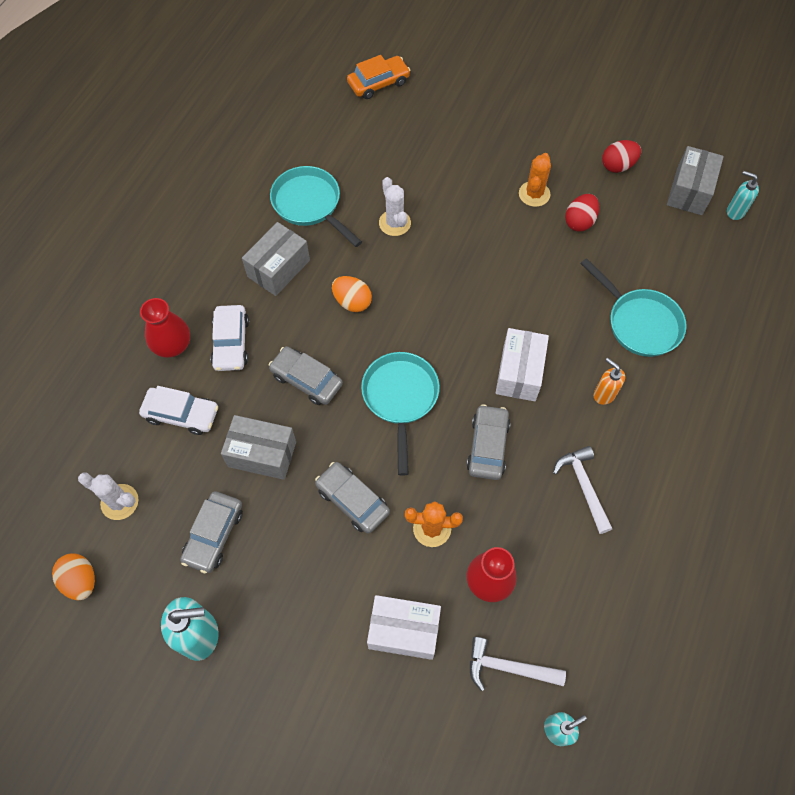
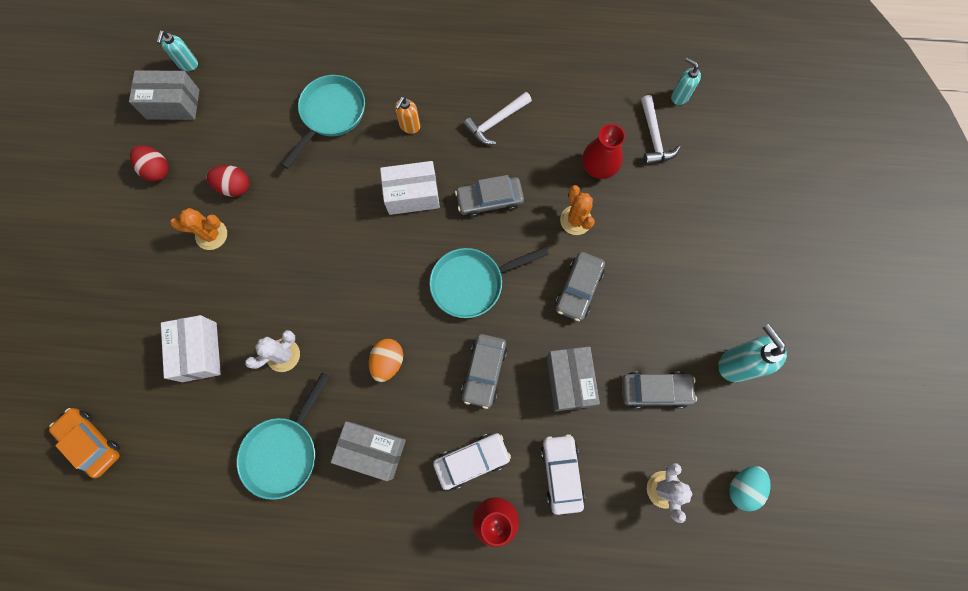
camera: 110 degrees left, 10 degrees up
orange egg [52,553,95,600] -> turquoise egg [729,466,771,512]
white box [367,595,441,660] -> white box moved to [161,315,221,382]

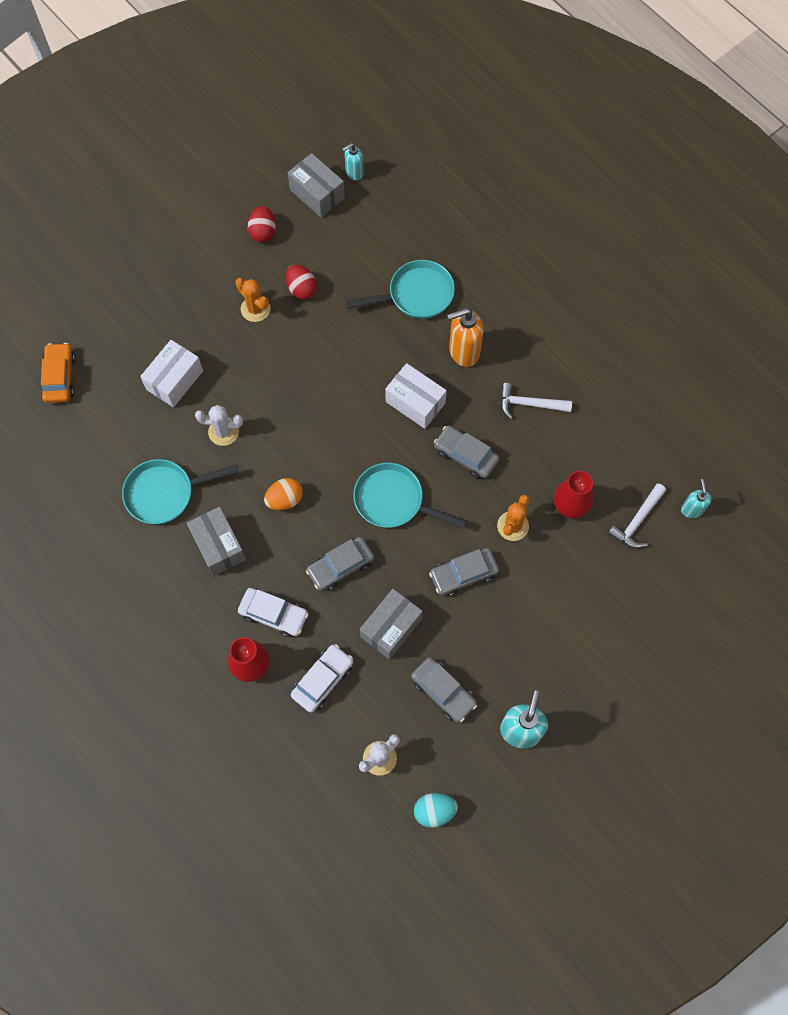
camera: 45 degrees right, 5 degrees down
orange soap dispenser [395,96,420,134] -> orange soap dispenser [447,308,484,367], size x1.70

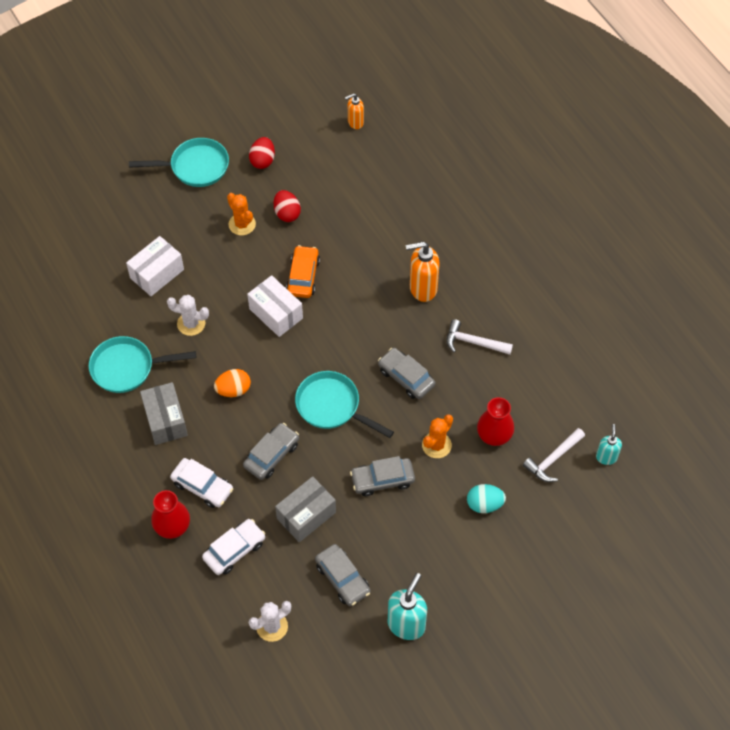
camera: 10 degrees right, 10 degrees down
orange car [41,343,76,403] -> orange car moved to [286,245,320,298]
grey box [288,153,345,218] -> none
grey car [306,537,375,591] -> grey car turned 150 degrees clockwise [243,423,299,480]
turquoise soap dispenser [342,143,364,181] -> orange soap dispenser [345,94,364,129]
turquoise pan [346,260,455,319] -> turquoise pan moved to [129,138,229,187]
white box [385,363,447,429] -> white box moved to [247,275,303,337]
turquoise egg [414,793,458,828] -> turquoise egg moved to [467,484,506,513]

